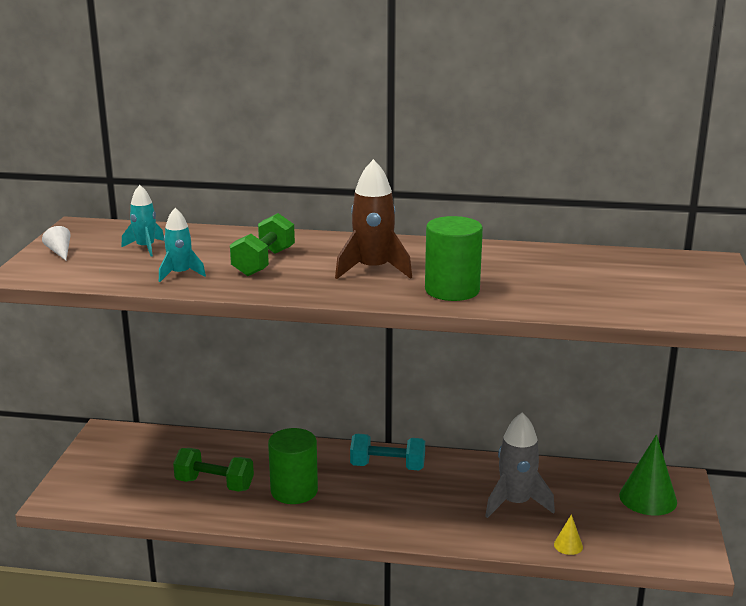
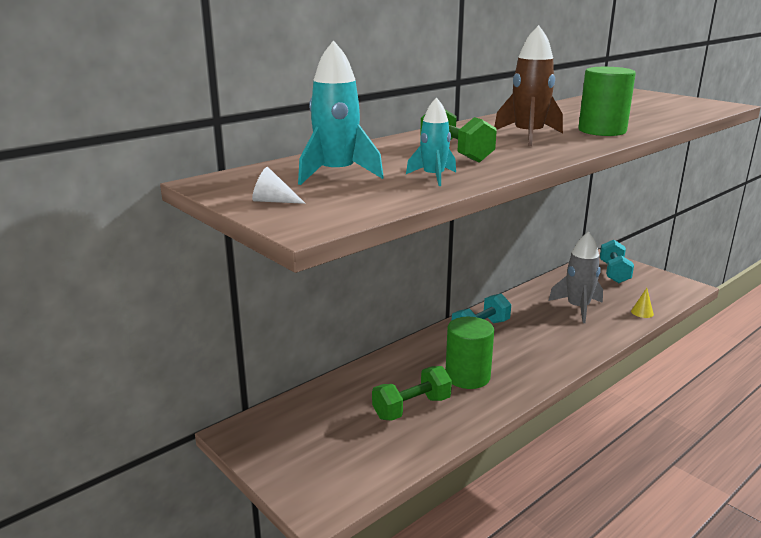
camera: 50 degrees left, 0 degrees up
turquoise rocket [121,185,164,256] -> turquoise rocket [298,40,384,185], size x1.64
green cone [619,435,677,516] -> turquoise dumbbell [600,240,634,283]

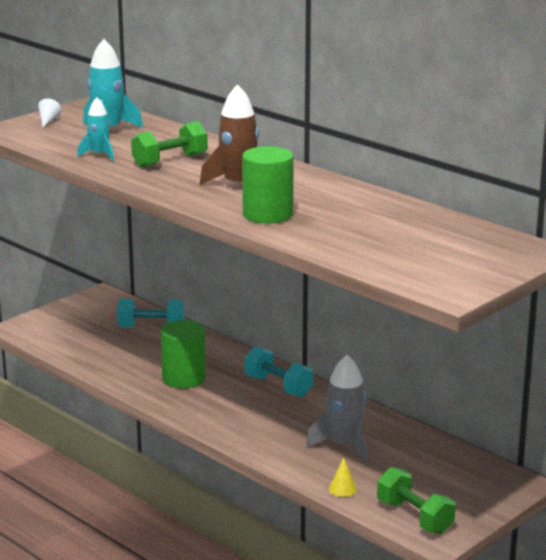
camera: 85 degrees right, 0 degrees up
green dumbbell [372,366,452,421] -> green dumbbell moved to [377,467,456,534]
turquoise dumbbell [600,240,634,283] -> turquoise dumbbell moved to [117,299,185,328]

